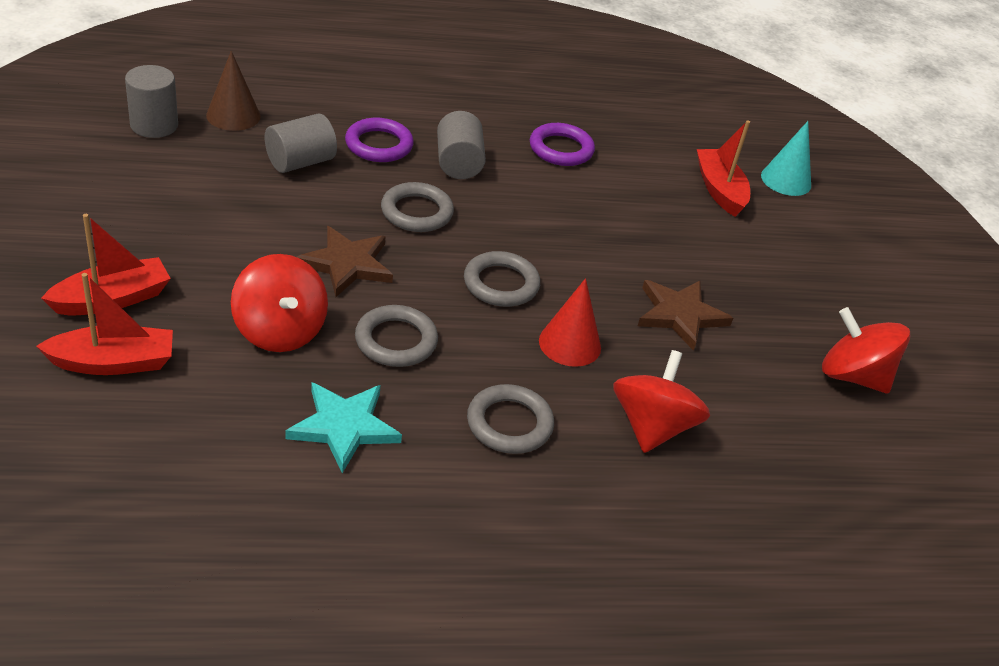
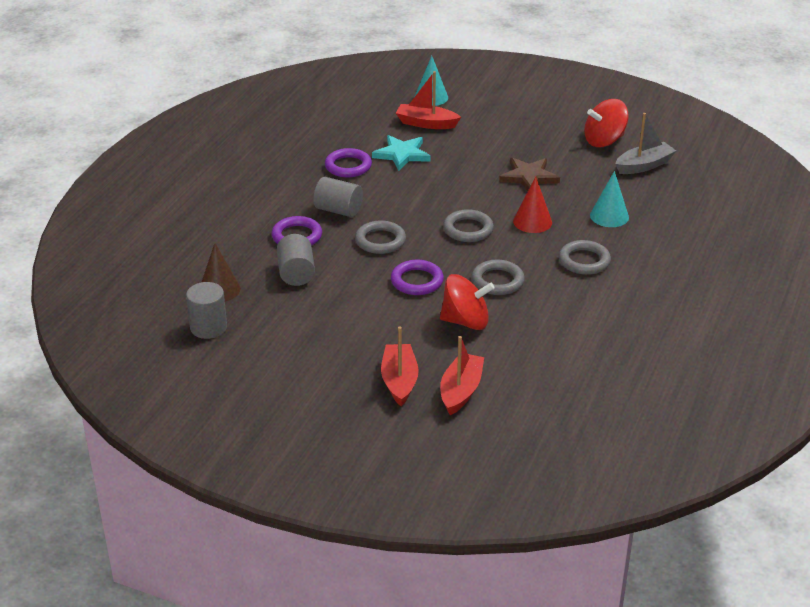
camera: 55 degrees left, 5 degrees down
turquoise star [285,382,402,473] -> turquoise star moved to [372,135,431,171]
brown star [297,226,393,297] -> purple ring [391,260,444,295]
red spinning top [613,350,710,453] -> turquoise cone [590,171,629,227]
none -> grey boat [615,113,676,174]

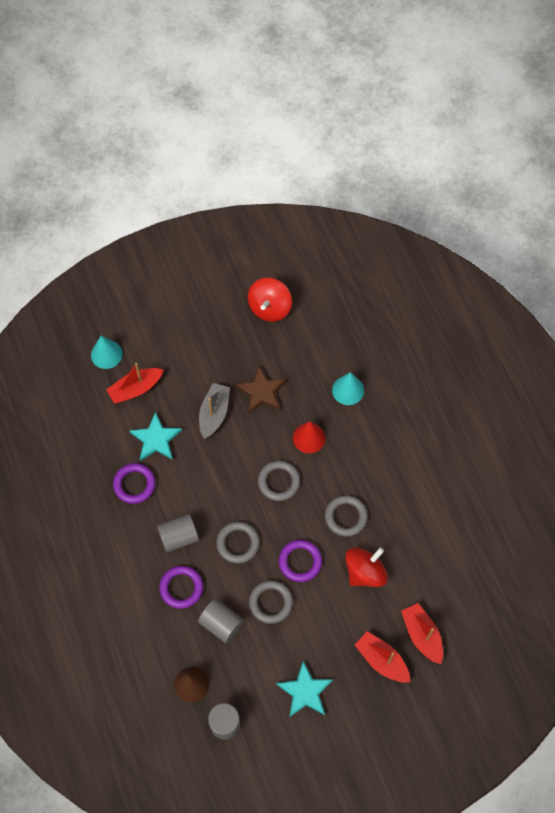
camera: 45 degrees left, 30 degrees up
grey ring [559,240,611,275] -> grey ring moved to [249,580,293,624]
grey boat [615,113,676,174] -> grey boat moved to [199,383,230,439]
none -> turquoise star [276,661,333,717]

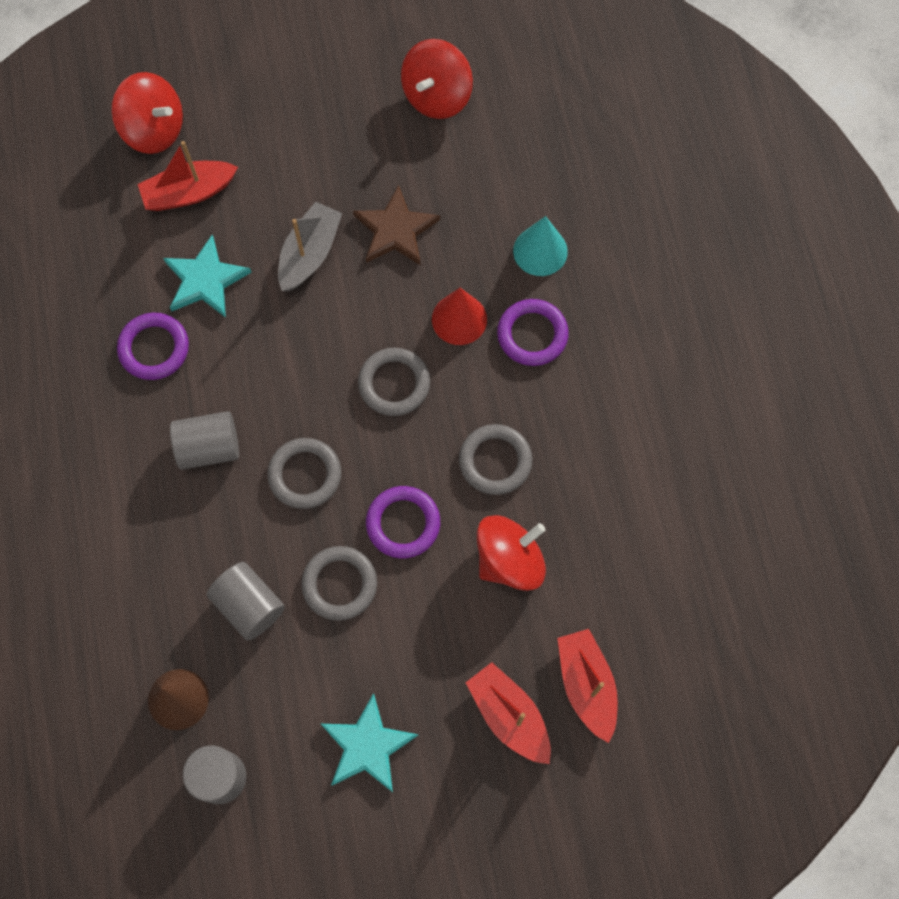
camera: 10 degrees right, 5 degrees up
turquoise cone [91,336,123,369] -> red spinning top [111,72,183,154]
purple ring [159,566,203,609] -> purple ring moved to [497,299,569,366]

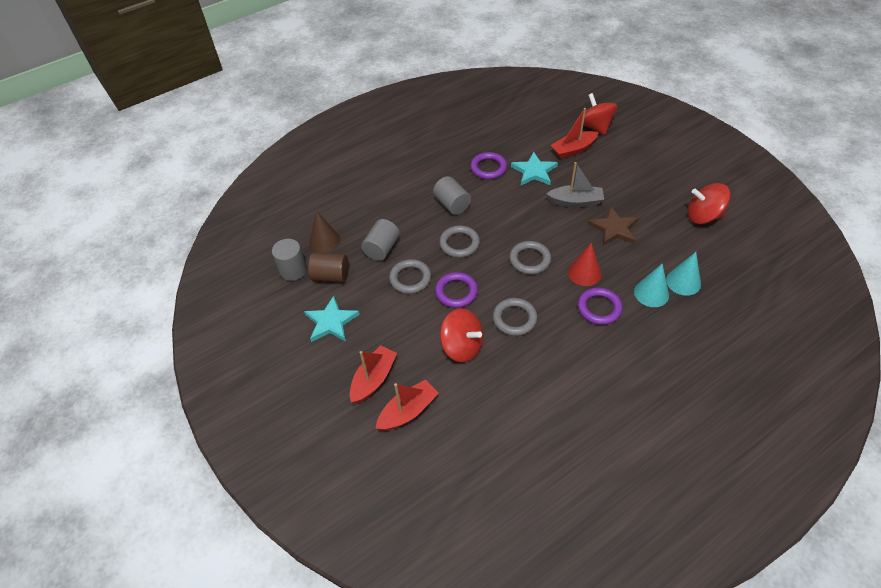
camera: 70 degrees right, 20 degrees down
red spinning top [111,72,183,154] -> red spinning top turned 150 degrees clockwise [583,93,617,135]
red boat [138,141,238,211] -> red boat turned 75 degrees counterclockwise [551,108,599,159]
none -> brown cylinder [308,252,349,282]
none -> turquoise cone [666,252,701,296]

